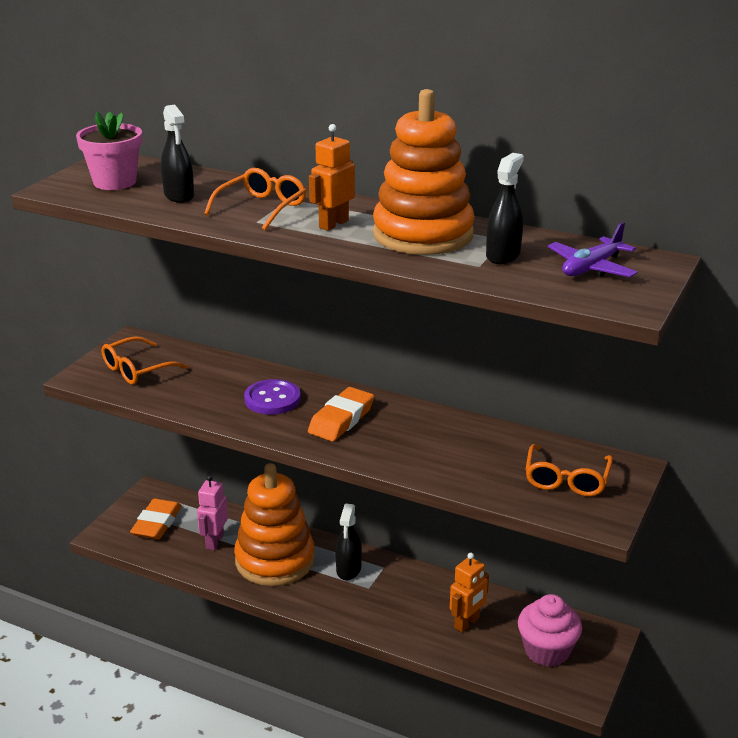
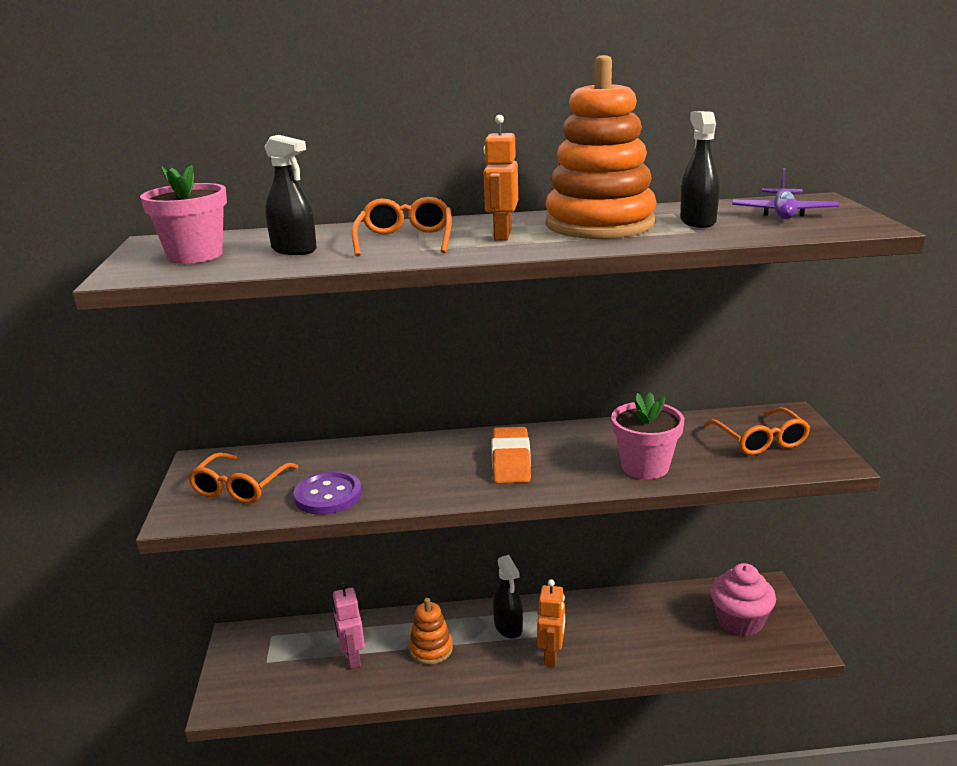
camera: 30 degrees left, 5 degrees down
orange eraser [130,499,182,540] -> none
orange stacking toy [234,463,315,586] -> orange stacking toy [409,598,453,665], size x0.49
purple button [244,379,301,415] -> purple button moved to [294,471,362,515]
orange robot [450,553,489,632] -> orange robot moved to [537,579,565,667]
none -> pink flower pot [611,392,684,479]

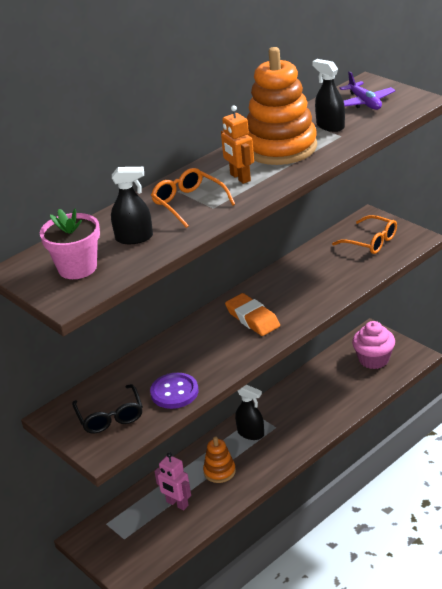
camera: 35 degrees left, 10 degrees up
orange glasses [188,452,298,504] -> black glasses [72,384,143,433]
orange robot [537,579,565,667] -> none
pink flower pot [611,392,684,479] -> none

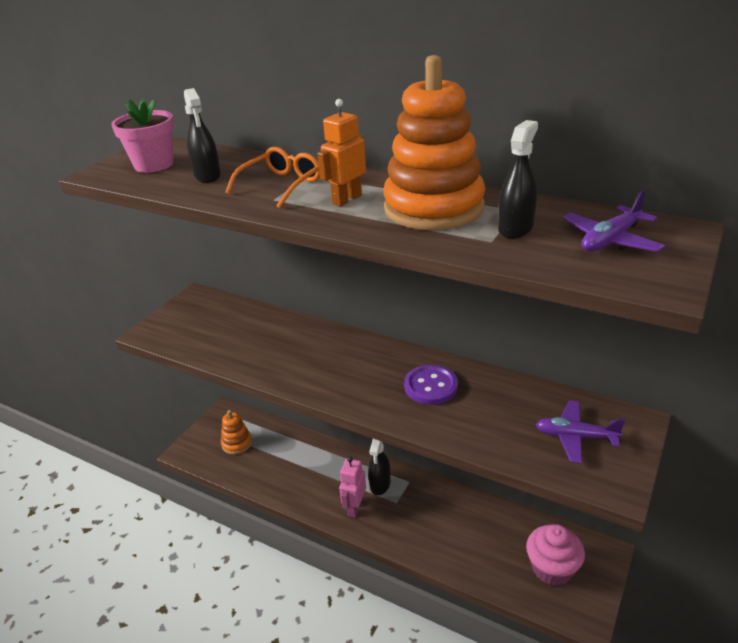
camera: 70 degrees right, 0 degrees up
black glasses [72,384,143,433] -> none
purple button [150,373,199,409] -> purple button moved to [404,365,458,405]
pink robot [154,452,191,510] -> pink robot moved to [339,457,366,517]
orange stacking toy [203,436,236,483] -> orange stacking toy moved to [221,410,252,455]
orange eraser [225,293,280,336] -> none
orange glasses [332,215,397,254] -> purple plane [536,400,625,463]

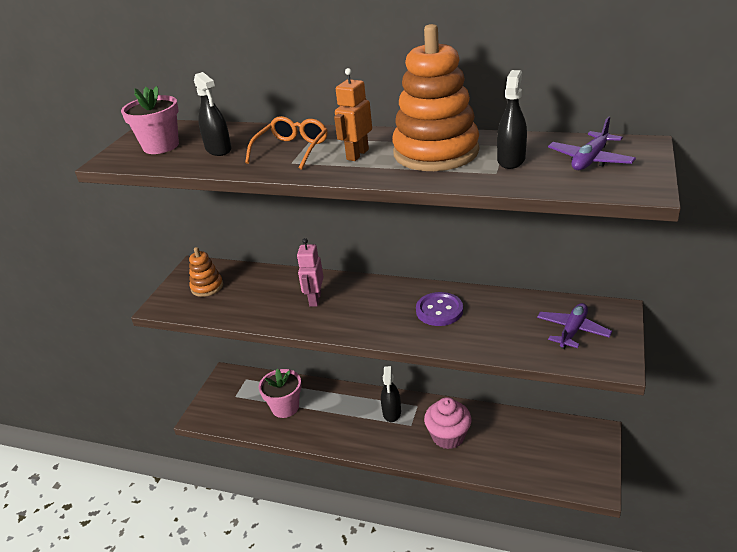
camera: 10 degrees left, 0 degrees up
orange stacking toy [221,410,252,455] -> orange stacking toy moved to [189,247,223,297]
pink robot [339,457,366,517] -> pink robot moved to [297,238,324,307]
pink cupcake [526,524,585,586] -> pink cupcake moved to [424,397,471,449]
purple plane [536,400,625,463] -> purple plane turned 120 degrees clockwise [537,303,612,349]
none -> pink flower pot [259,369,301,418]

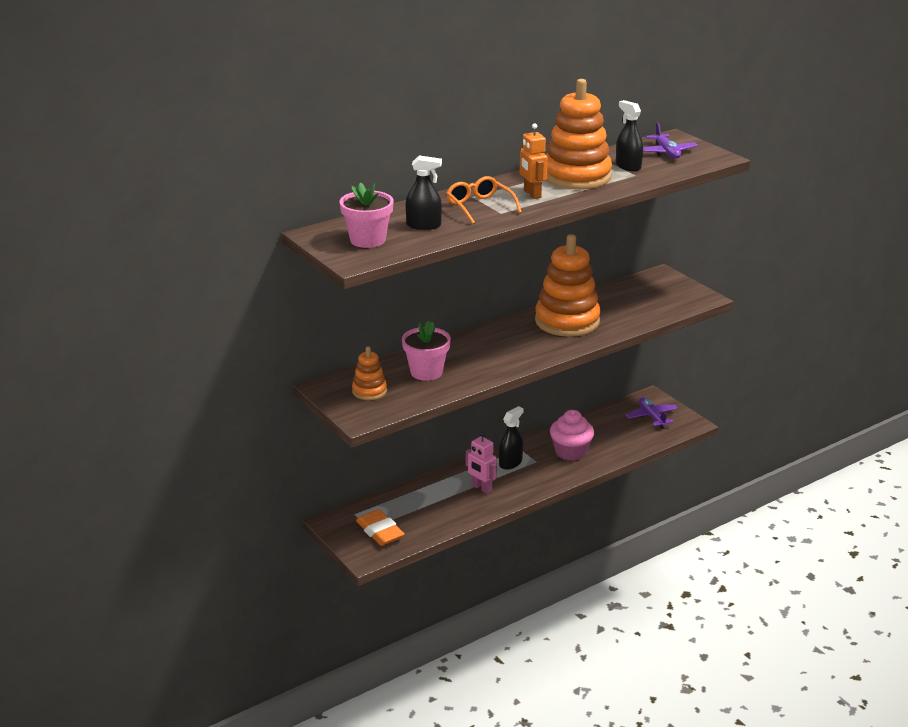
camera: 55 degrees left, 5 degrees down
pink flower pot [259,369,301,418] -> pink flower pot moved to [402,321,451,381]
pink robot [297,238,324,307] -> pink robot moved to [466,432,497,494]
black spray bottle [381,366,401,422] -> black spray bottle turned 90 degrees counterclockwise [499,406,524,470]
purple button [416,292,463,326] -> orange stacking toy [535,234,601,337]
purple plane [537,303,612,349] -> purple plane moved to [626,397,678,429]
none -> orange eraser [356,509,405,546]

